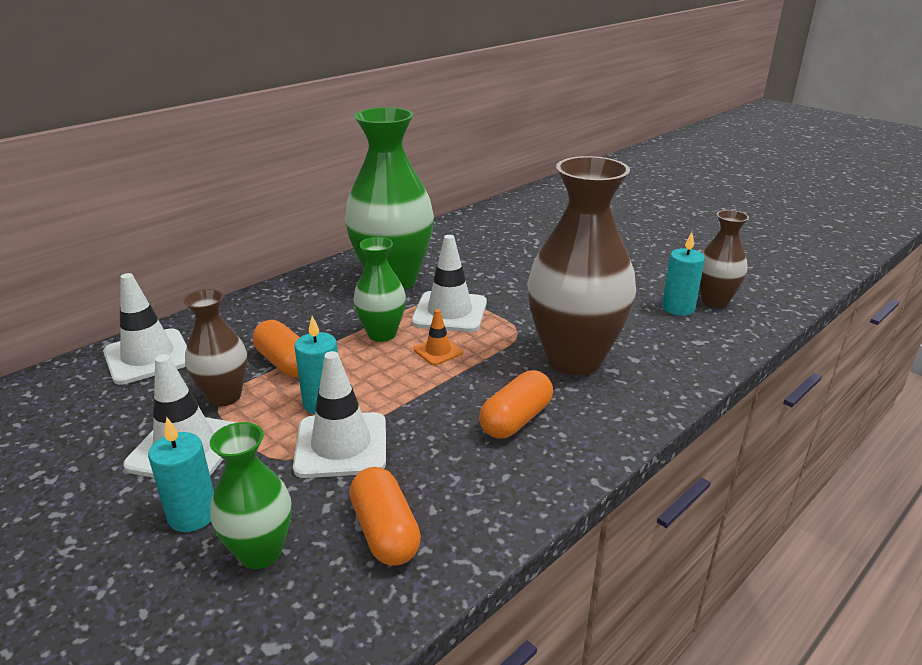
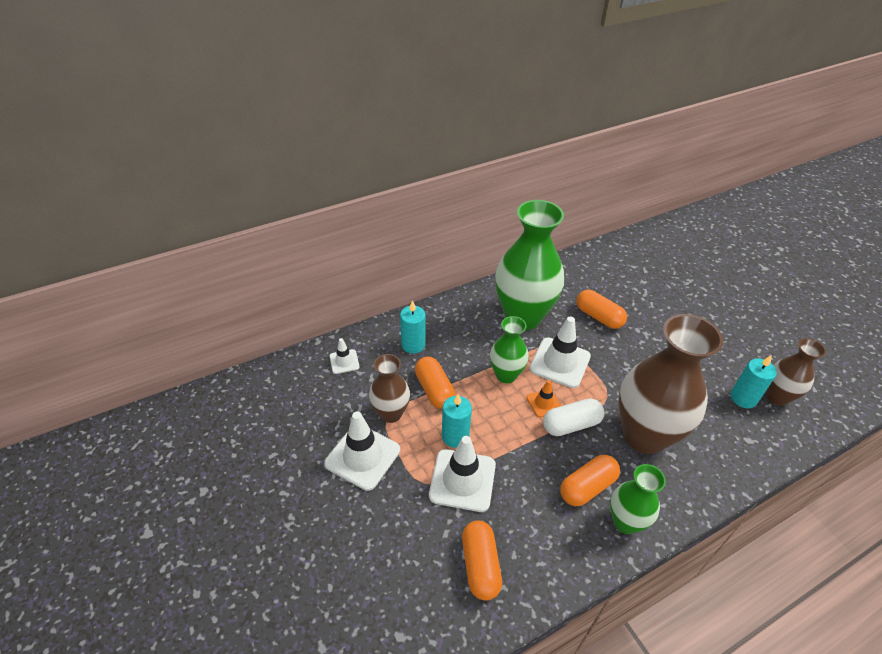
camera: 15 degrees right, 15 degrees up
white traffic cone [103,273,187,385] -> white traffic cone [330,338,360,374], size x0.52
turquoise candle [148,417,214,532] -> turquoise candle moved to [400,300,426,354]
green vase [210,422,292,569] -> green vase moved to [610,464,666,534]
none -> white capsule [543,398,605,436]
none -> orange capsule [576,290,627,329]

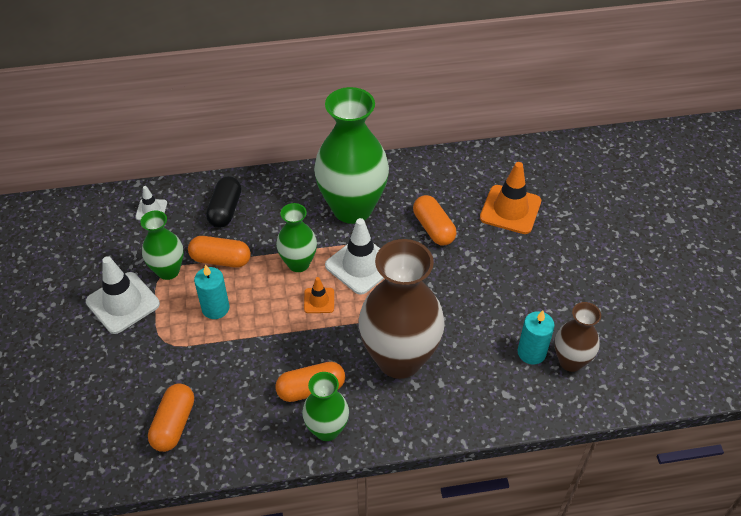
camera: 20 degrees right, 5 degrees up
brown vase [369,354,410,423] -> green vase [140,211,184,280]
turquoise candle [400,300,426,354] -> black capsule [206,176,241,228]
orange capsule [415,357,456,409] -> orange capsule turned 75 degrees counterclockwise [188,236,251,268]
white traffic cone [429,436,496,512] -> none
white capsule [543,398,605,436] -> none
none -> orange traffic cone [480,162,541,234]

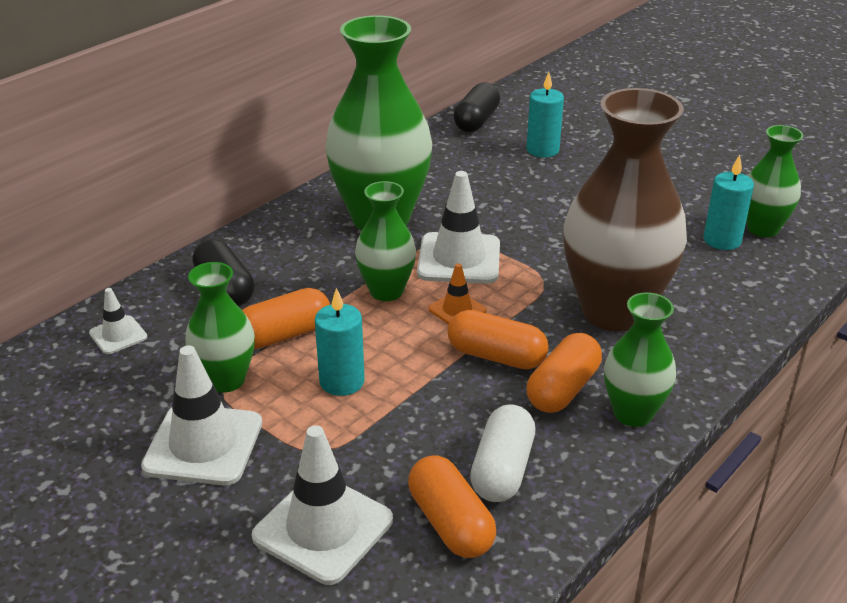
camera: 40 degrees left, 15 degrees down
orange capsule [413,195,457,245] -> orange capsule moved to [448,310,549,369]
orange traffic cone [480,162,541,234] -> turquoise candle [527,72,564,157]
brown vase [555,302,601,372] -> green vase [746,125,803,237]
none -> white traffic cone [252,425,393,585]
none -> black capsule [453,83,500,132]
none -> white capsule [470,404,535,502]

